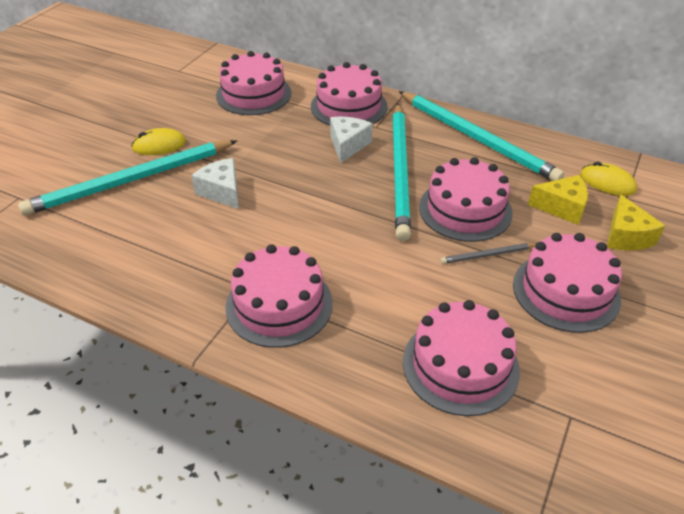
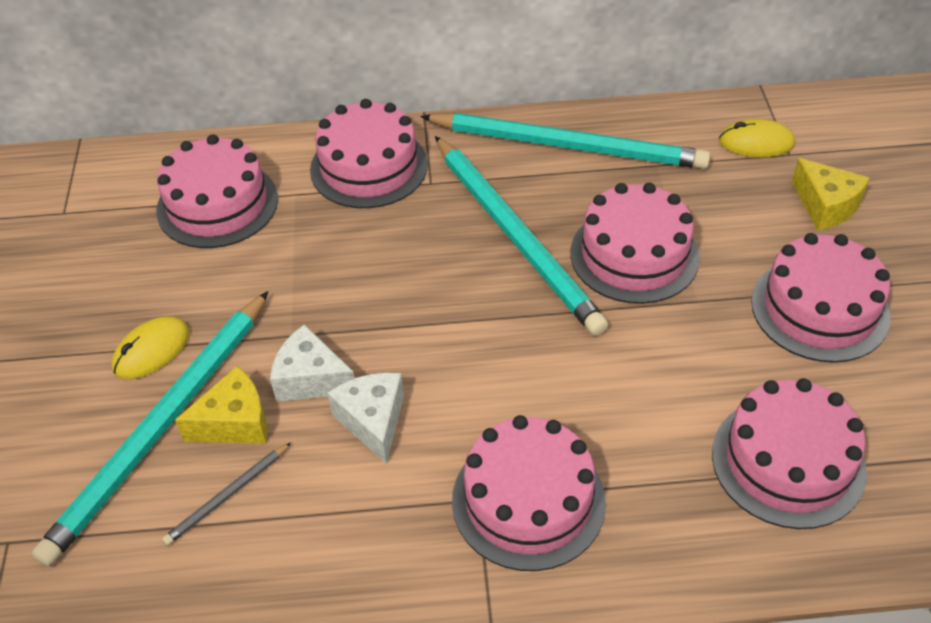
camera: 30 degrees left, 5 degrees up
white cheese [330,117,372,163] -> white cheese moved to [327,373,404,464]
grey pencil [441,243,536,264] -> grey pencil moved to [162,443,291,545]
yellow cheese [528,175,588,225] -> yellow cheese moved to [175,366,267,444]

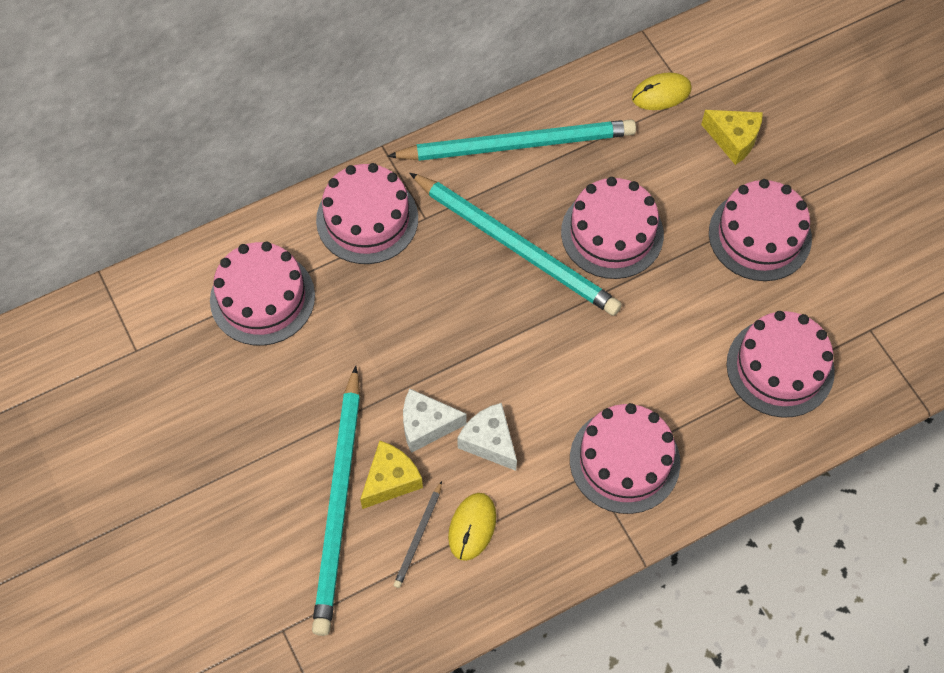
camera: 25 degrees left, 15 degrees up
yellow mouse [112,316,189,379] -> yellow mouse moved to [448,493,496,561]

